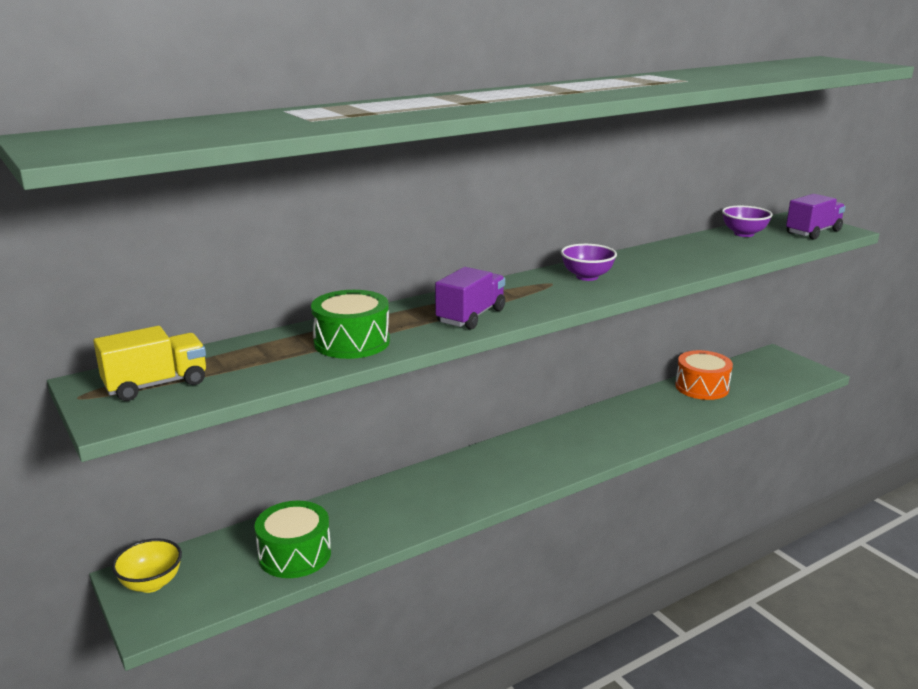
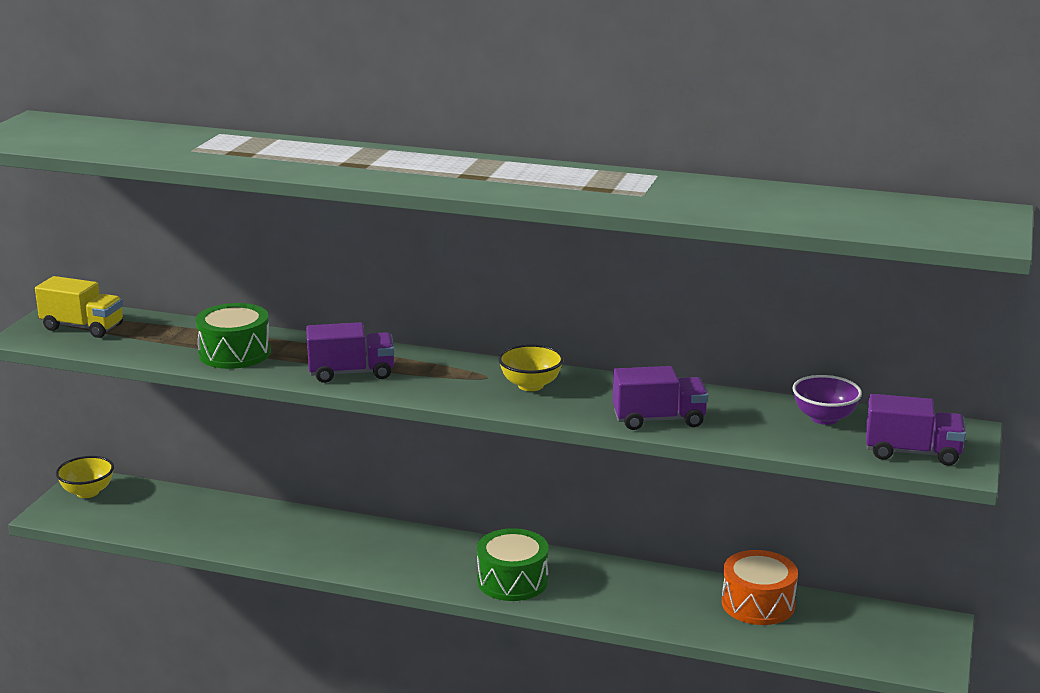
camera: 50 degrees right, 0 degrees up
green drum [254,501,331,578] -> green drum moved to [477,528,549,601]
purple bowl [561,244,617,281] -> yellow bowl [498,344,564,391]
none -> purple truck [613,366,708,430]

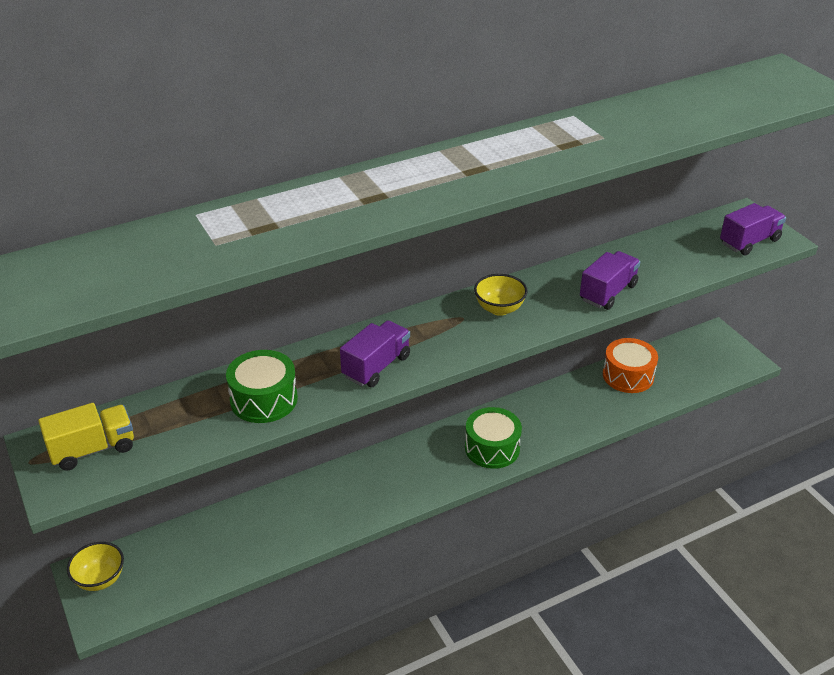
camera: 45 degrees left, 15 degrees up
purple bowl [792,375,862,425] -> none

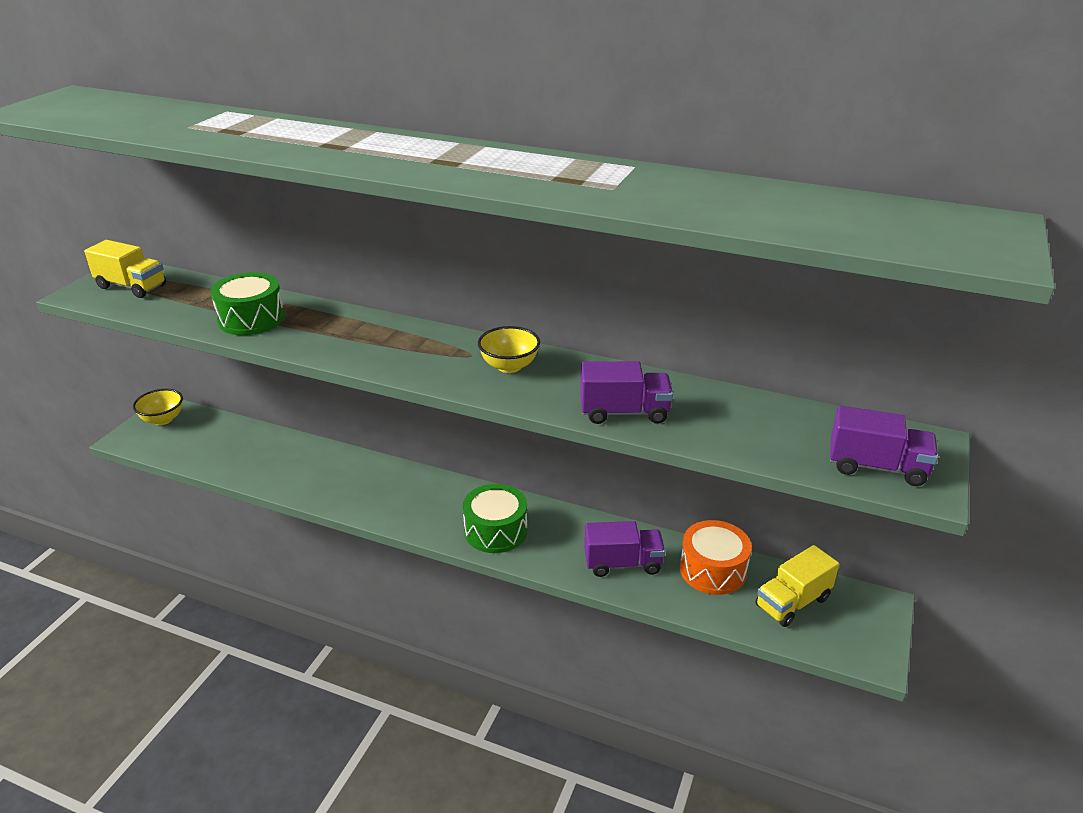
camera: 50 degrees right, 5 degrees down
purple truck [340,320,410,387] -> purple truck moved to [584,521,665,577]
none -> yellow truck [756,545,839,627]

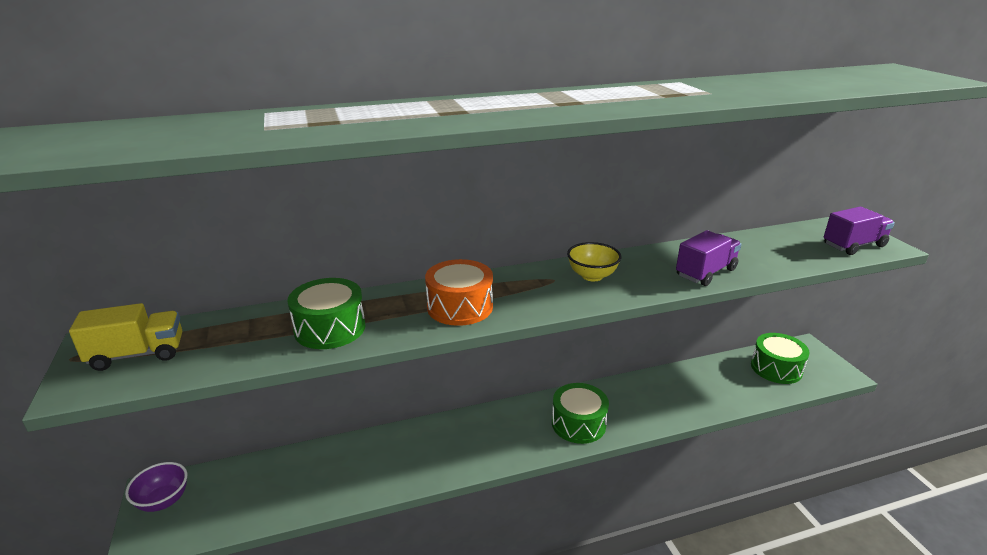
camera: 40 degrees left, 5 degrees down
yellow bowl [133,389,183,425] -> purple bowl [125,462,187,512]
purple truck [584,521,665,577] -> none
orange drum [680,520,752,595] -> orange drum moved to [425,259,493,326]
yellow truck [756,545,839,627] -> green drum [751,333,810,384]

